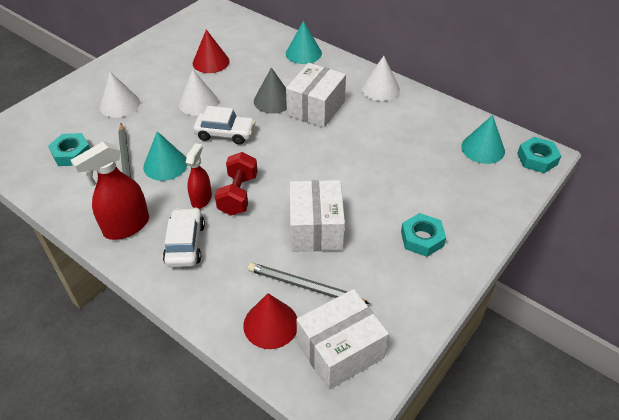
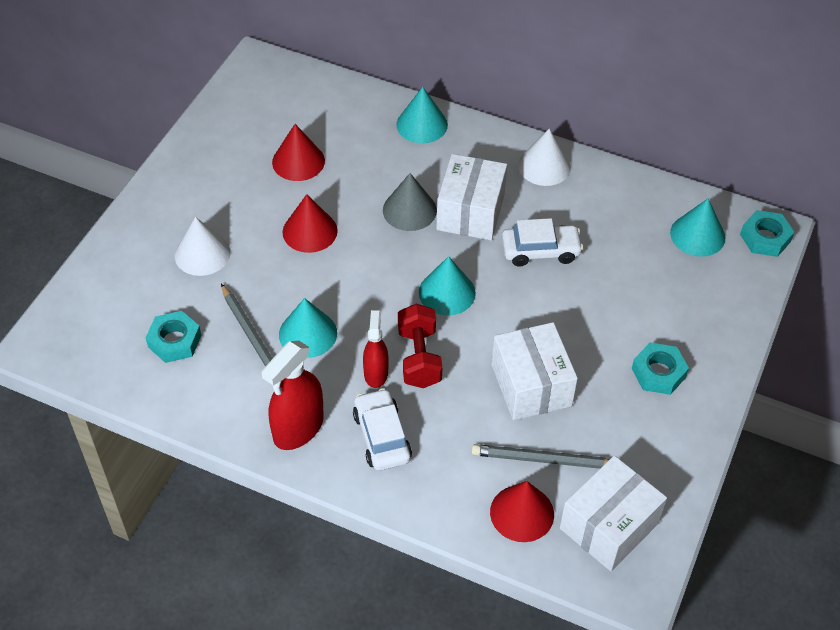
camera: 15 degrees left, 5 degrees up
white cone [179,70,218,116] -> red cone [283,194,338,253]
white car [193,106,256,145] -> white car moved to [502,218,583,267]
none -> turquoise cone [419,256,476,316]

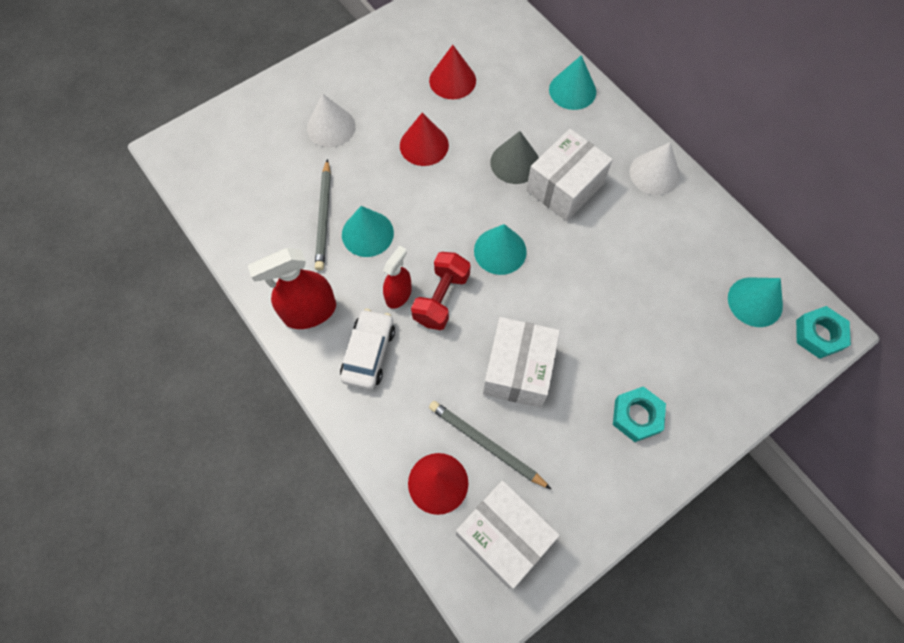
camera: 30 degrees right, 15 degrees up
turquoise nut [146,311,201,363] -> none
white car [502,218,583,267] -> none
white box [560,456,667,571] -> white box turned 60 degrees clockwise [456,480,560,589]

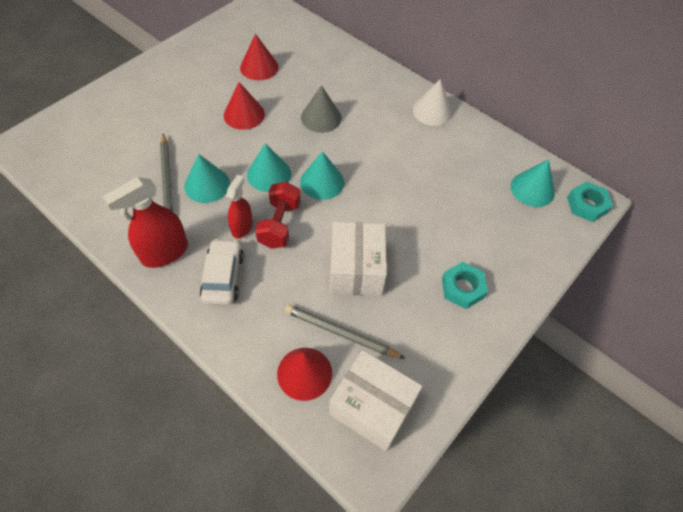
camera: 15 degrees left, 10 degrees down
white cone [307,93,356,147] -> none
white box [526,129,613,221] -> none
turquoise cone [549,55,596,110] -> turquoise cone moved to [247,143,291,192]

